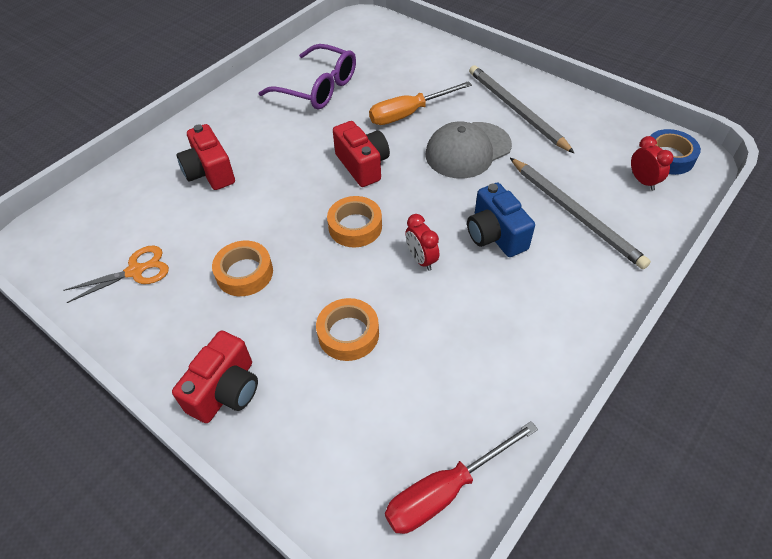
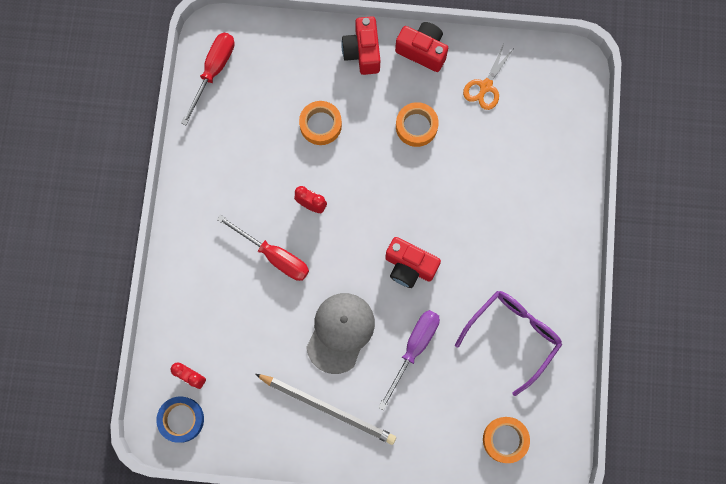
camera: 145 degrees right, 25 degrees up
red camera [176,124,235,190] -> red camera moved to [395,22,448,72]
purple glasses [258,44,356,109] -> purple glasses turned 135 degrees clockwise [455,291,562,396]
orange tape [327,196,382,247] -> orange tape moved to [483,417,530,463]
orange screwdriver [369,81,472,125] -> purple screwdriver [378,310,440,410]
blue camera [467,183,535,257] -> red screwdriver [217,215,309,281]
grey pencil [510,158,651,269] -> none

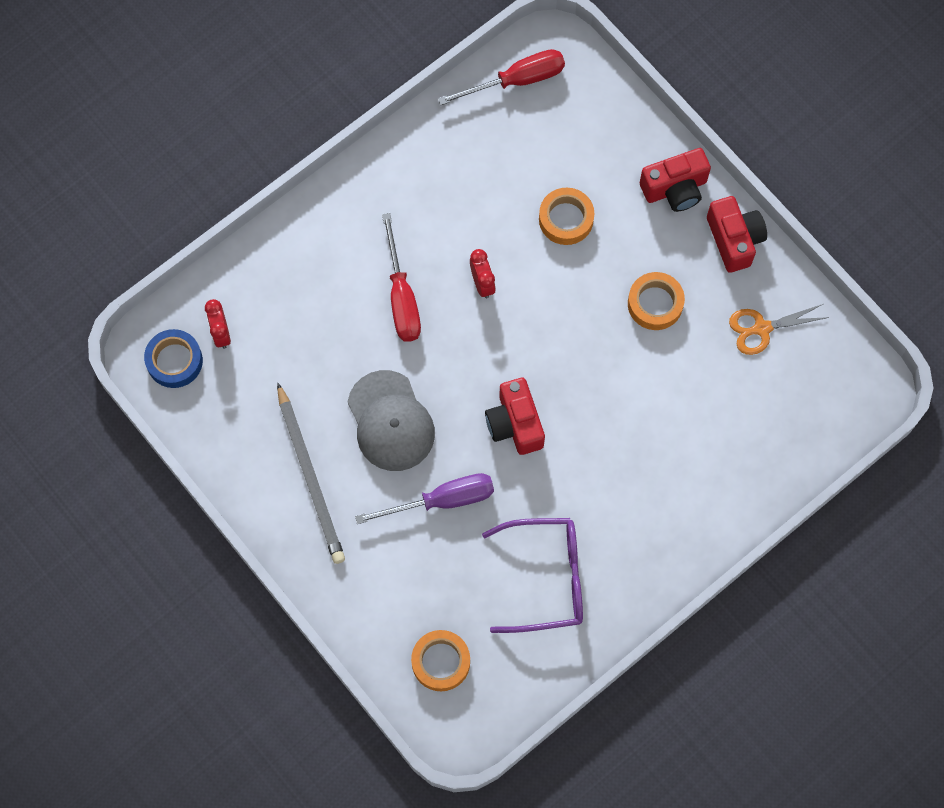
camera: 45 degrees right, 5 degrees down
grey cap [306,293,375,374] -> grey cap turned 90 degrees clockwise [348,370,435,471]
red camera [341,16,380,75] -> red camera turned 150 degrees counterclockwise [640,148,711,212]

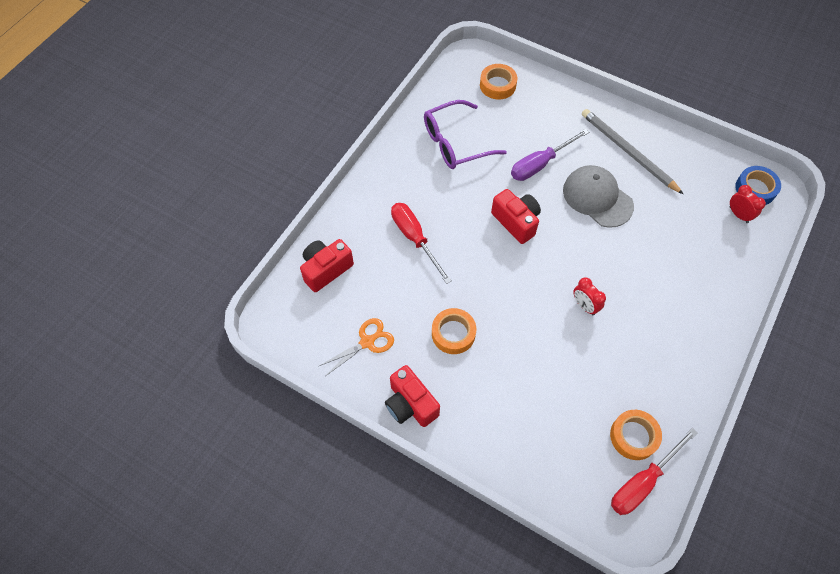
camera: 160 degrees right, 10 degrees down
red screwdriver [382,213,421,342] -> red screwdriver moved to [391,203,452,284]
orange tape [539,188,594,245] -> orange tape moved to [610,410,662,460]
red camera [640,148,711,212] -> red camera moved to [300,239,354,292]

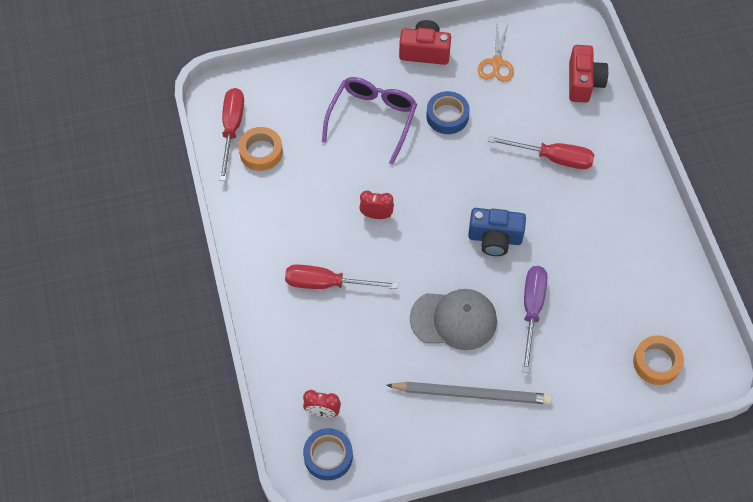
camera: 135 degrees right, 0 degrees up
purple glasses [424,100,507,169] -> purple glasses moved to [322,77,417,165]
orange tape [432,308,476,354] -> blue tape [426,91,470,134]
red camera [491,189,541,244] -> blue camera [468,208,526,256]
none -> red screwdriver [285,264,398,289]

